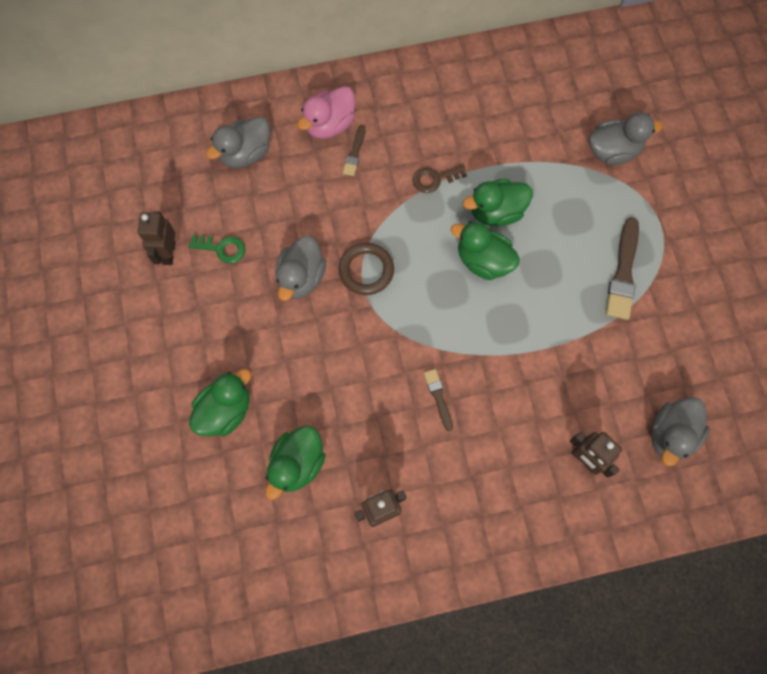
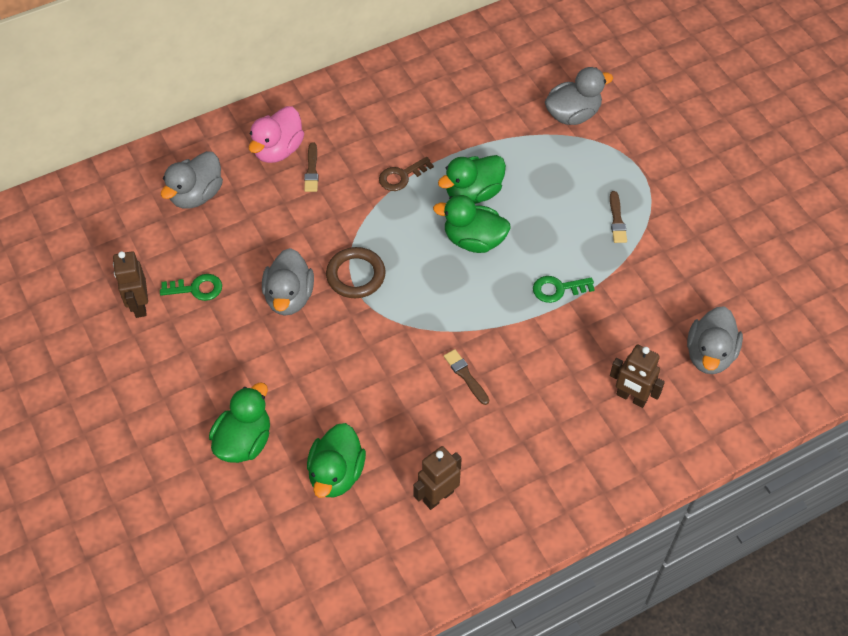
camera: 15 degrees left, 15 degrees down
brown brush [606,217,639,320] -> brown brush [610,191,627,243], size x0.55
none -> green key [533,276,595,303]

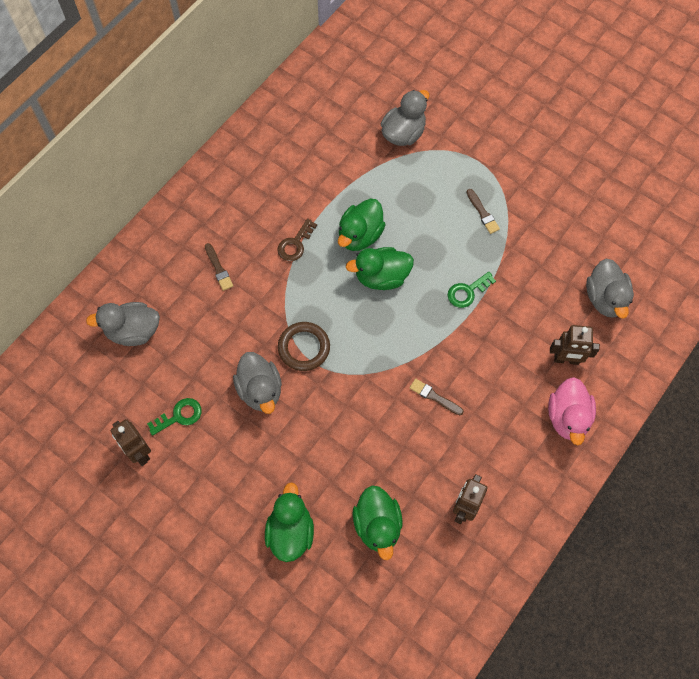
camera: 25 degrees left, 10 degrees up
grey duck [161,151,223,209] -> grey duck turned 75 degrees clockwise [86,302,160,346]
pink duck [249,106,304,163] -> pink duck moved to [548,377,596,445]

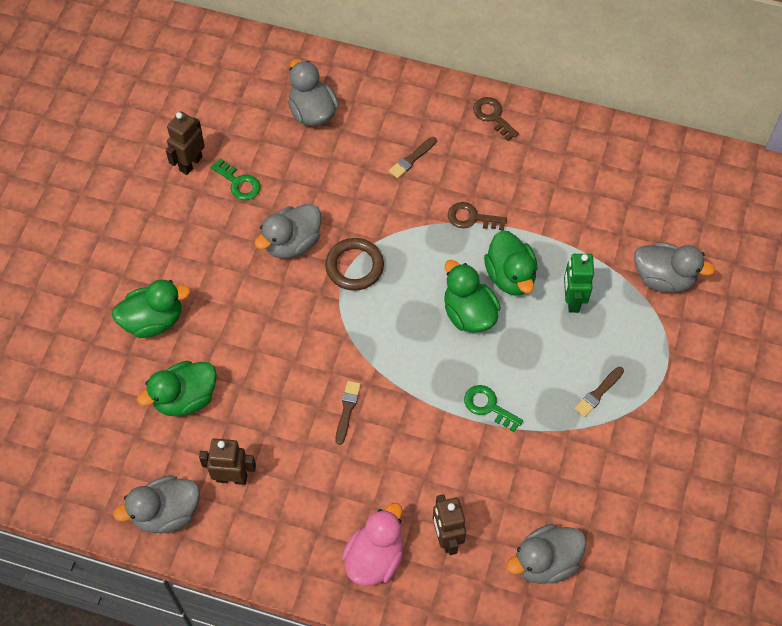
camera: 70 degrees right, 5 degrees down
green duck [338,198,386,251] -> green duck turned 120 degrees counterclockwise [484,231,538,296]
pink duck [548,377,596,445] -> pink duck turned 135 degrees clockwise [342,503,403,586]
none -> grey duck [114,475,200,533]
none -> brown key [473,97,519,141]
none -> green robot [564,254,594,313]

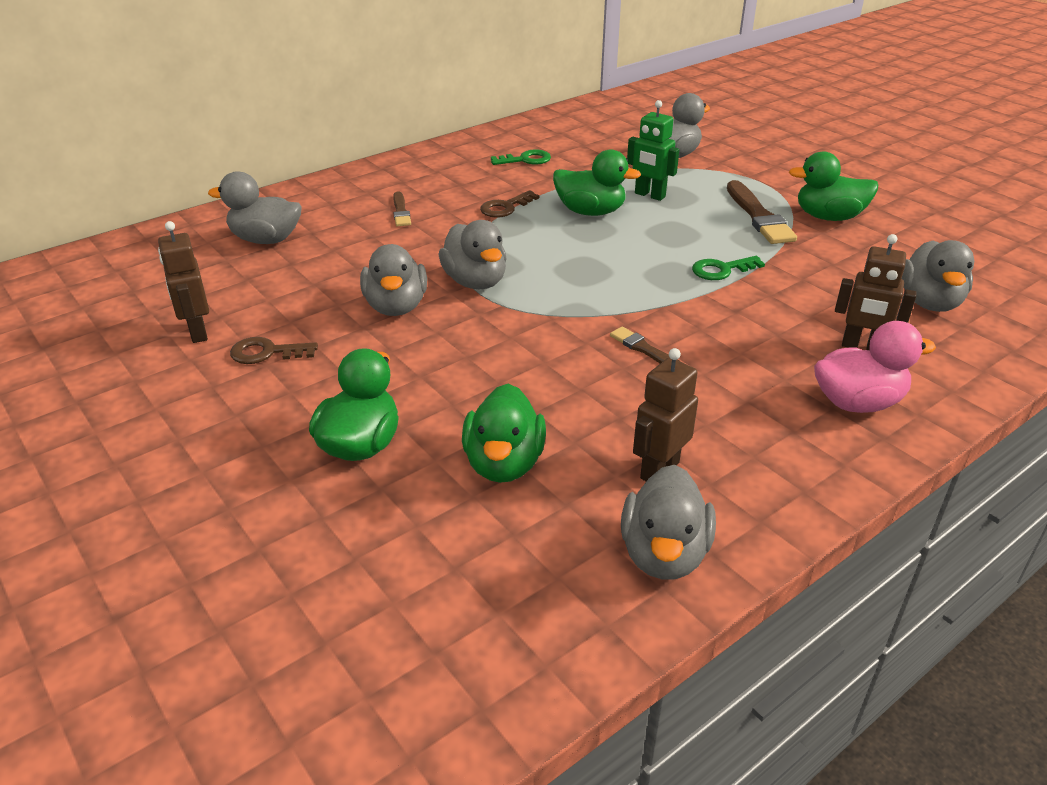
camera: 55 degrees left, 25 degrees down
green key [211,158,261,200] -> green key moved to [491,149,551,165]
brown ring [325,238,384,291] -> grey duck [438,220,507,289]
pink duck [342,503,403,586] -> pink duck turned 105 degrees clockwise [814,321,936,413]
green duck [444,260,501,333] -> green duck moved to [789,151,878,221]
brown key [473,97,519,141] -> brown key moved to [230,337,318,364]
brown brush [574,367,624,417] -> brown brush [727,180,797,244], size x1.80

